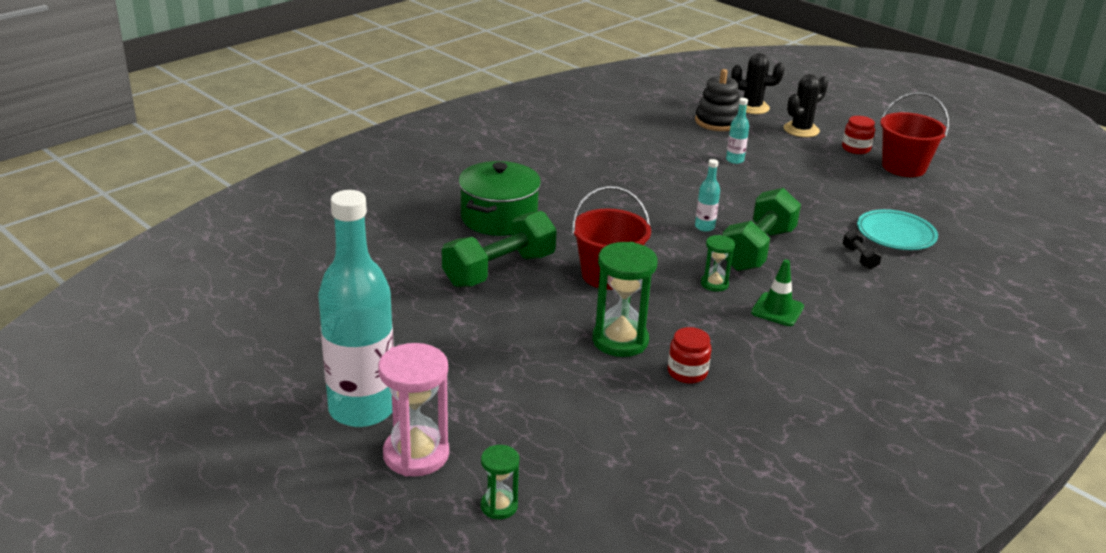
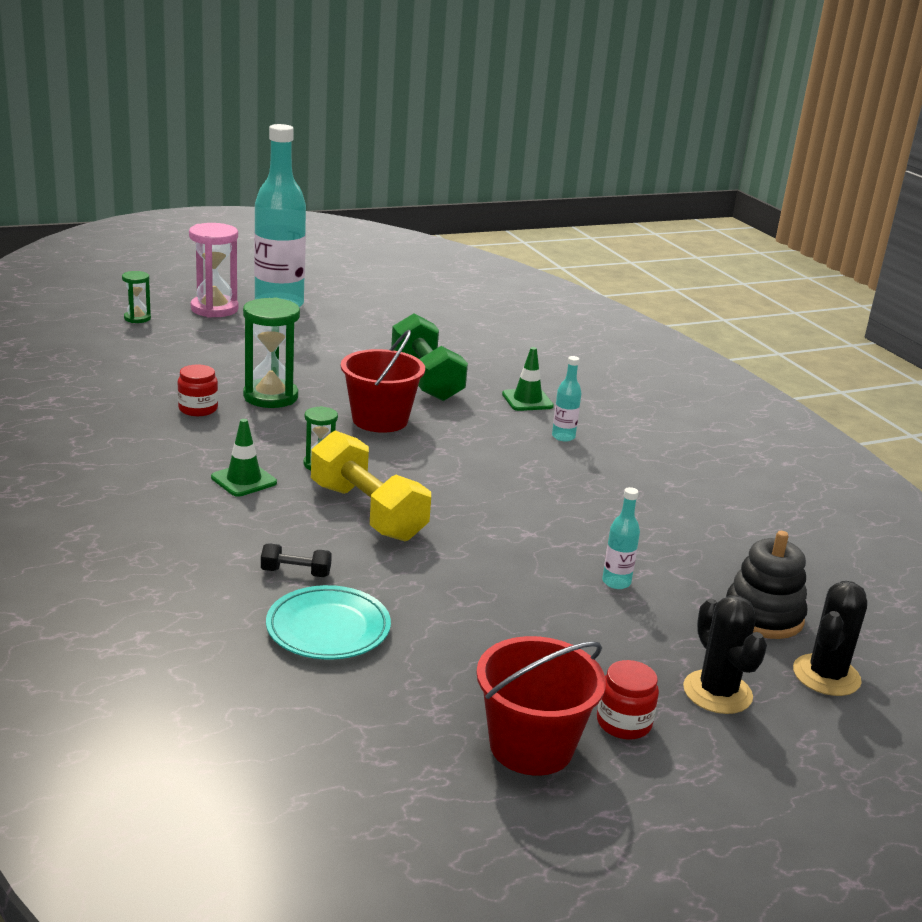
camera: 110 degrees right, 5 degrees down
green pot [458,161,541,236] -> green traffic cone [502,347,554,411]
turquoise bottle [695,159,720,232] -> turquoise bottle moved to [552,356,581,442]
green dumbbell [722,188,801,271] -> yellow dumbbell [311,430,431,541]

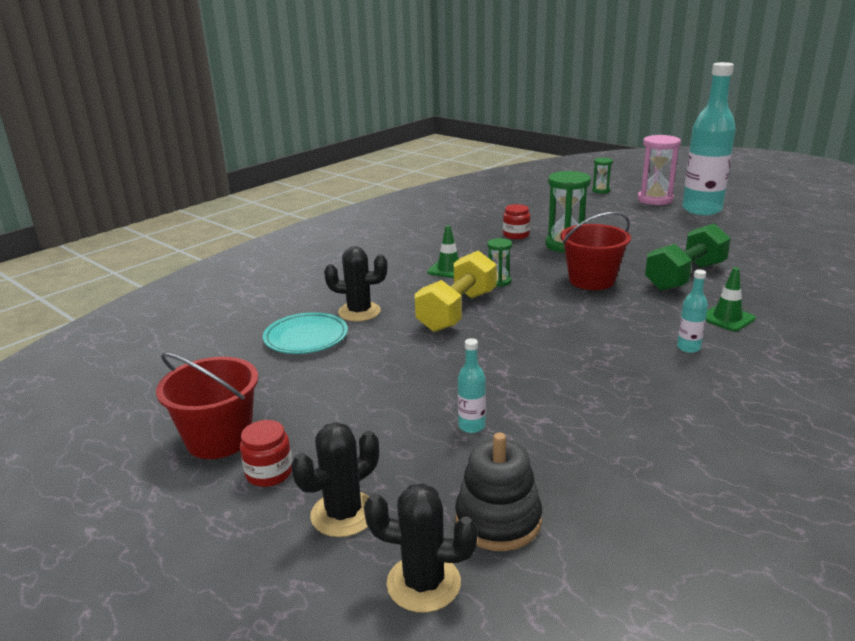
camera: 70 degrees right, 0 degrees up
black dumbbell [261,543,332,577] -> black cactus [324,246,387,322]

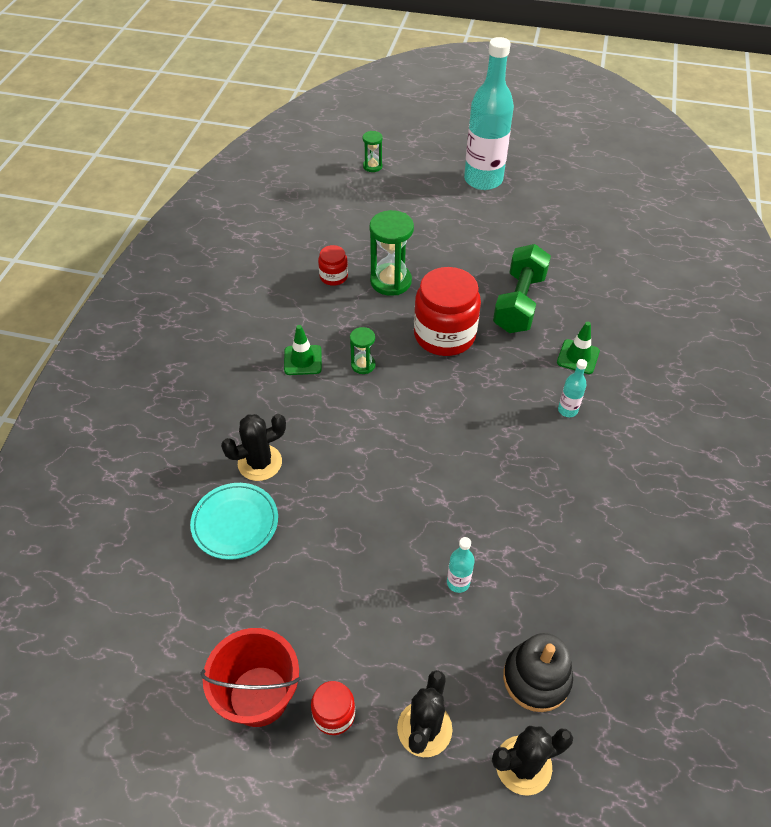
camera: 30 degrees left, 25 degrees up
yellow dumbbell [414,250,497,332] -> none
red bucket [560,212,631,290] -> red jar [414,267,481,356]
pink hourglass [637,135,681,205] -> none

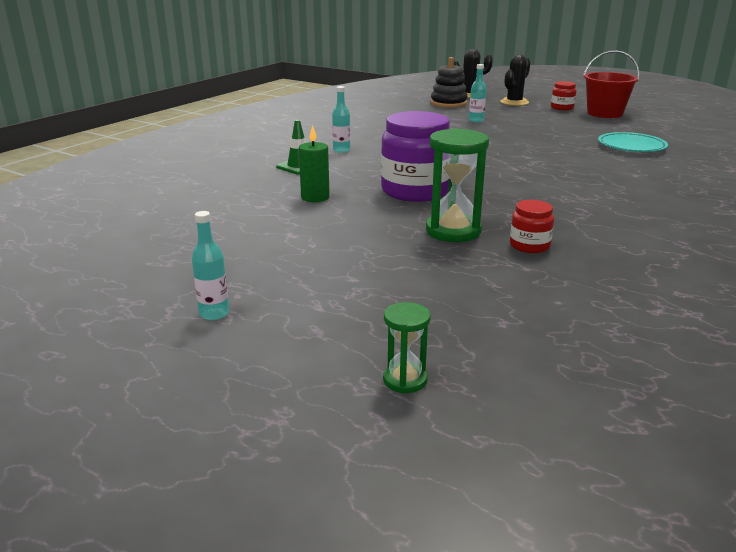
camera: 160 degrees left, 25 degrees down
black cactus [221,414,286,481] -> none
green traffic cone [284,325,322,375] -> none
green hourglass [350,327,376,374] -> none
red jar [414,267,481,356] -> purple jar [381,111,450,202]
turquoise bottle [464,37,514,190] -> turquoise bottle [192,211,229,320], size x0.40
green dumbbell [493,244,551,333] -> green candle [299,125,330,202]

